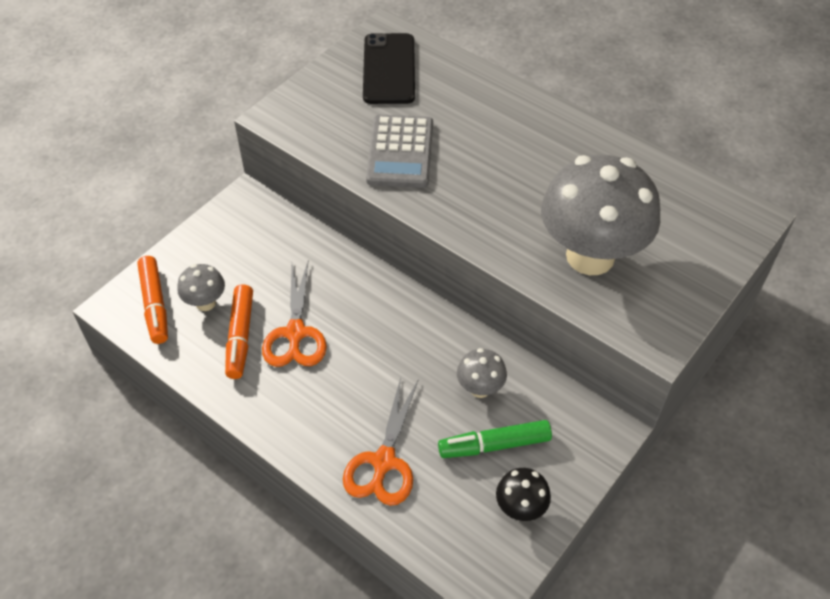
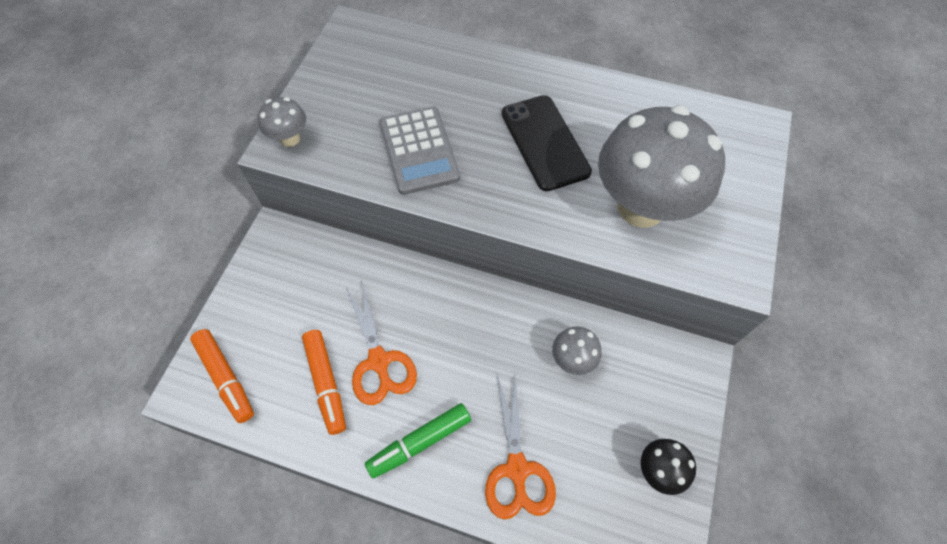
camera: 20 degrees left, 10 degrees up
grey mushroom [177,264,225,311] -> grey mushroom moved to [258,97,306,147]
black phone [363,33,415,104] -> black phone moved to [502,95,592,191]
green marker [438,420,552,458] -> green marker moved to [365,403,471,478]

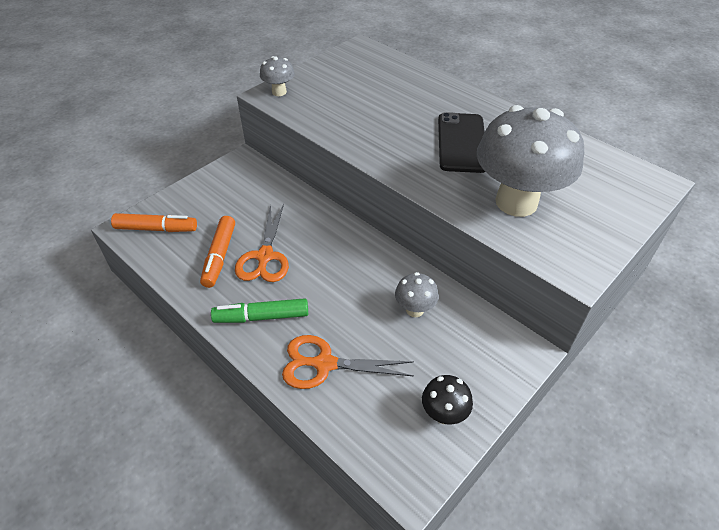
camera: 25 degrees right, 15 degrees down
orange marker [190,329,254,423] -> orange marker turned 75 degrees counterclockwise [111,213,197,232]
grey calculator [380,106,460,195] -> none
orange scissors [485,373,556,519] -> orange scissors turned 75 degrees clockwise [282,335,414,389]

